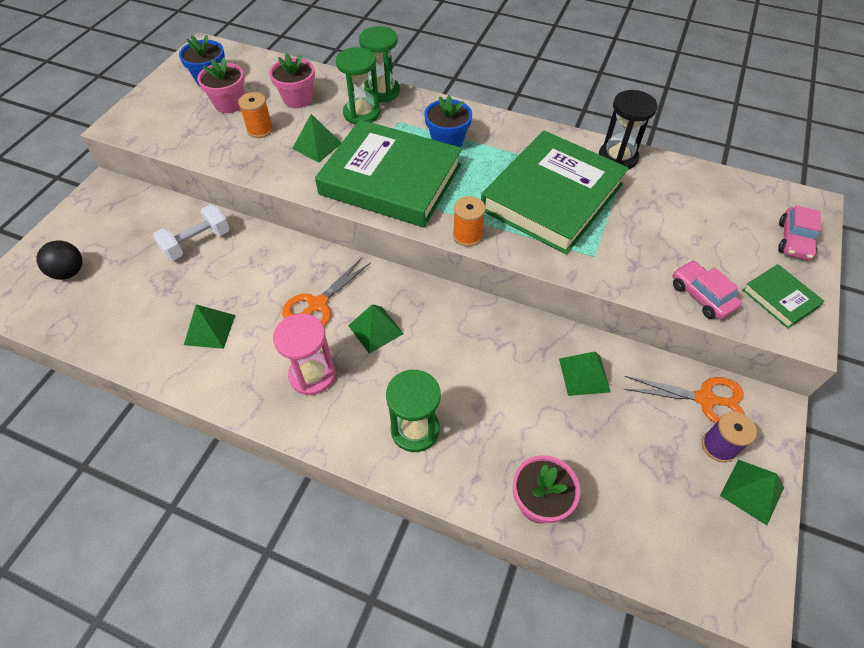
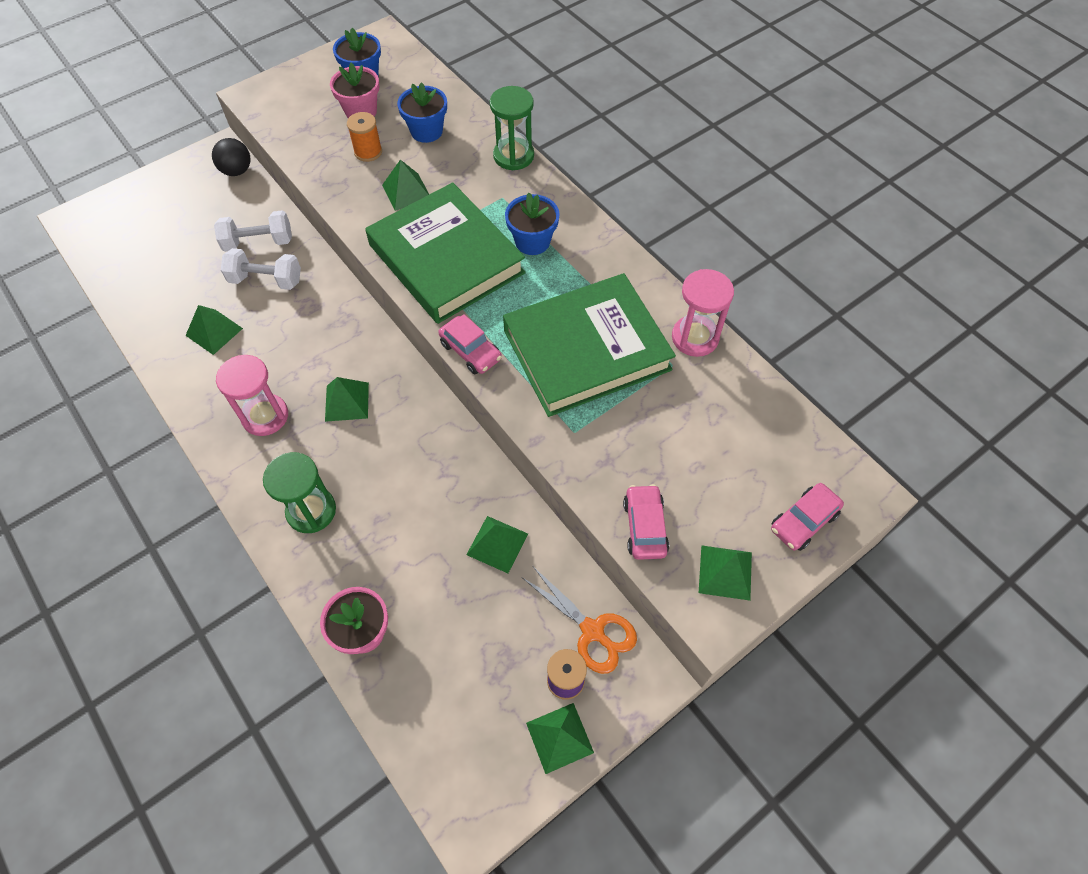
camera: 30 degrees right, 5 degrees up
black ball [36,240,82,280] -> black ball moved to [212,138,251,176]
pink flower pot [269,53,315,108] -> blue flower pot [397,82,447,143]
orange scissors [282,258,371,327] -> none
green hourglass [336,47,380,124] -> none
orange spool [453,196,486,247] -> pink car [438,314,502,374]
black hourglass [599,90,658,170] -> pink hourglass [672,269,734,357]
green book [743,264,825,329] -> green pyramid [699,545,752,601]
none -> white dumbbell [221,248,301,290]

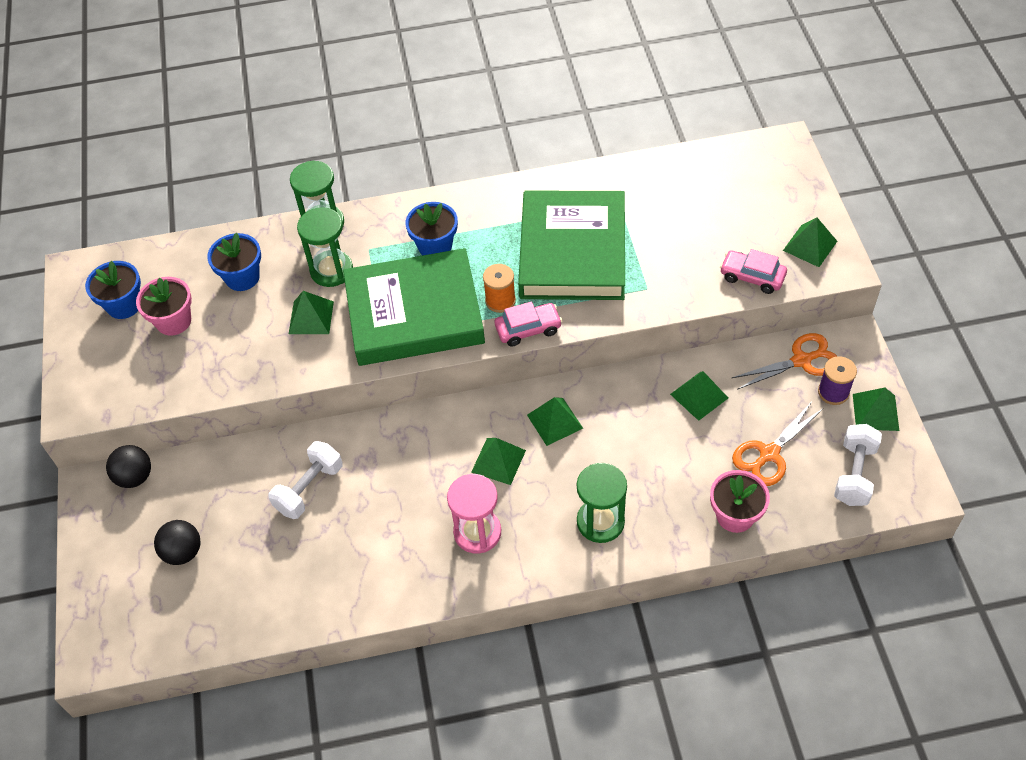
camera: 60 degrees left, 5 degrees down
green pyramid [185,305,243,355] -> green pyramid moved to [527,397,583,446]
white dumbbell [214,210,292,252] -> white dumbbell moved to [834,424,882,506]
orange spool [347,112,382,162] -> orange spool moved to [483,264,516,313]
pink hourglass [672,269,734,357] -> none
pink car [771,483,844,551] -> none
none -> black ball [154,520,200,565]
none -> green hourglass [297,207,353,287]
none -> orange scissors [732,402,824,486]

